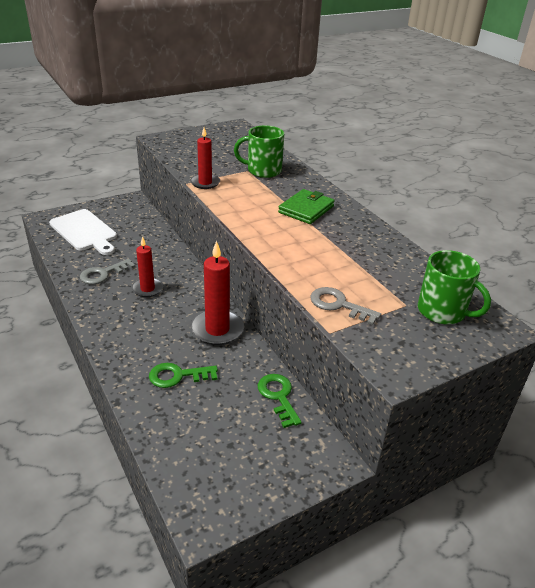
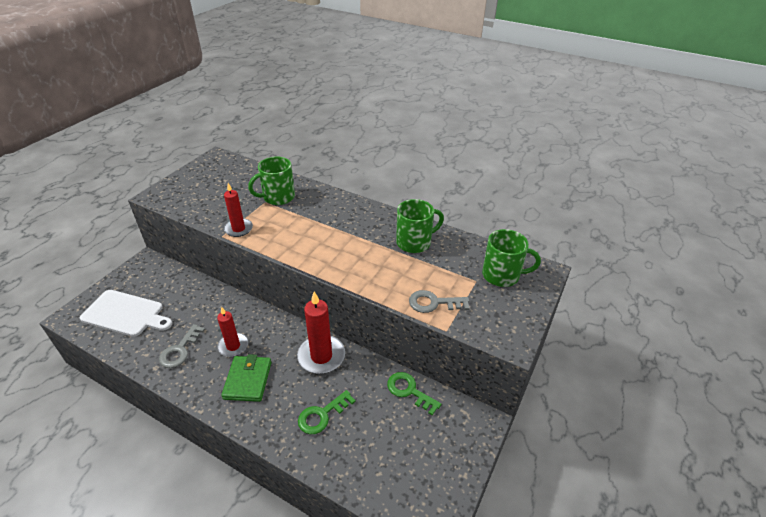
camera: 30 degrees left, 5 degrees up
green wallet [278,189,335,224] -> green wallet moved to [221,354,272,402]
none -> green mug [396,199,444,253]

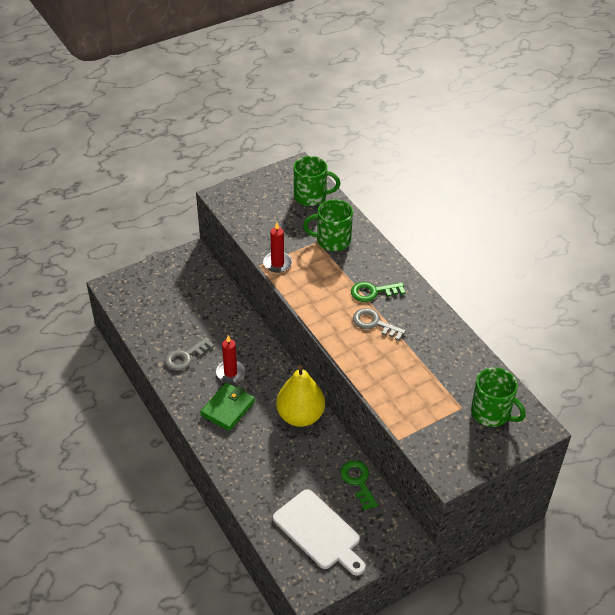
camera: 30 degrees right, 5 degrees up
white cutting board [80,290,172,337] -> white cutting board moved to [273,489,365,576]
red candle [297,291,345,374] -> yellow pear [276,365,325,427]
green key [298,390,356,434] -> green key moved to [351,282,405,302]
green mug [396,199,444,253] -> green mug moved to [294,156,340,206]
grey key [409,290,470,313] -> grey key moved to [353,308,406,341]

